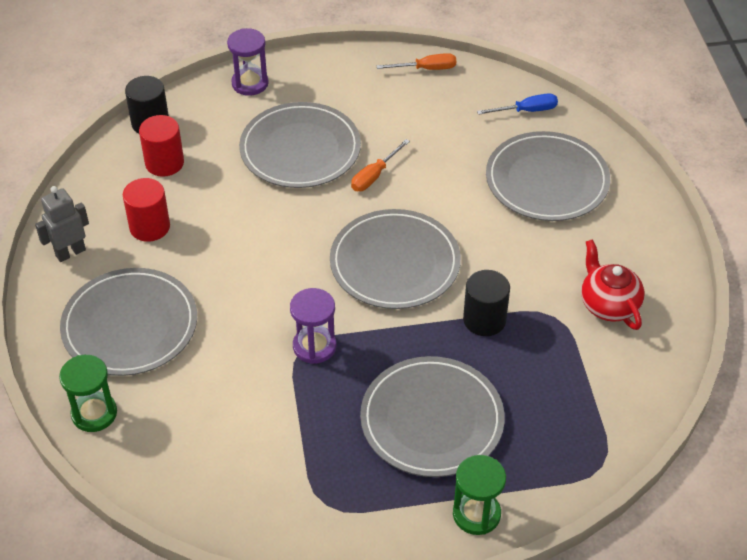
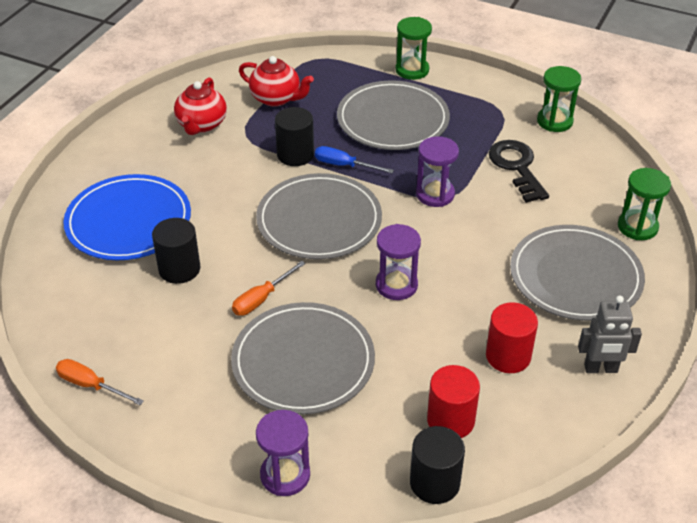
camera: 145 degrees left, 5 degrees down
orange screwdriver [351,139,410,191] -> orange screwdriver turned 150 degrees clockwise [232,261,306,316]
blue screwdriver [477,93,558,115] -> blue screwdriver moved to [315,146,394,173]
grey plate [486,131,610,221] -> blue plate [63,174,191,260]
none -> black cylinder [152,218,201,284]
none -> red teapot [239,56,314,107]
none -> purple hourglass [376,224,421,300]
none -> black key [488,140,549,203]
none -> green hourglass [537,66,581,132]

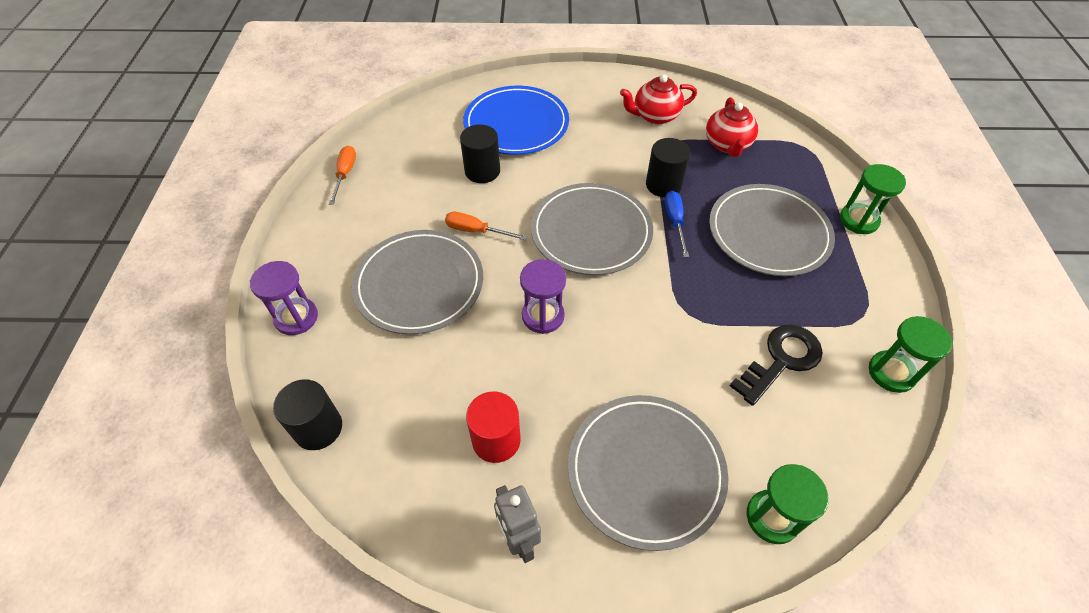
camera: 65 degrees right, 10 degrees up
purple hourglass [416,136,459,207] -> none
red cylinder [427,365,480,438] -> none

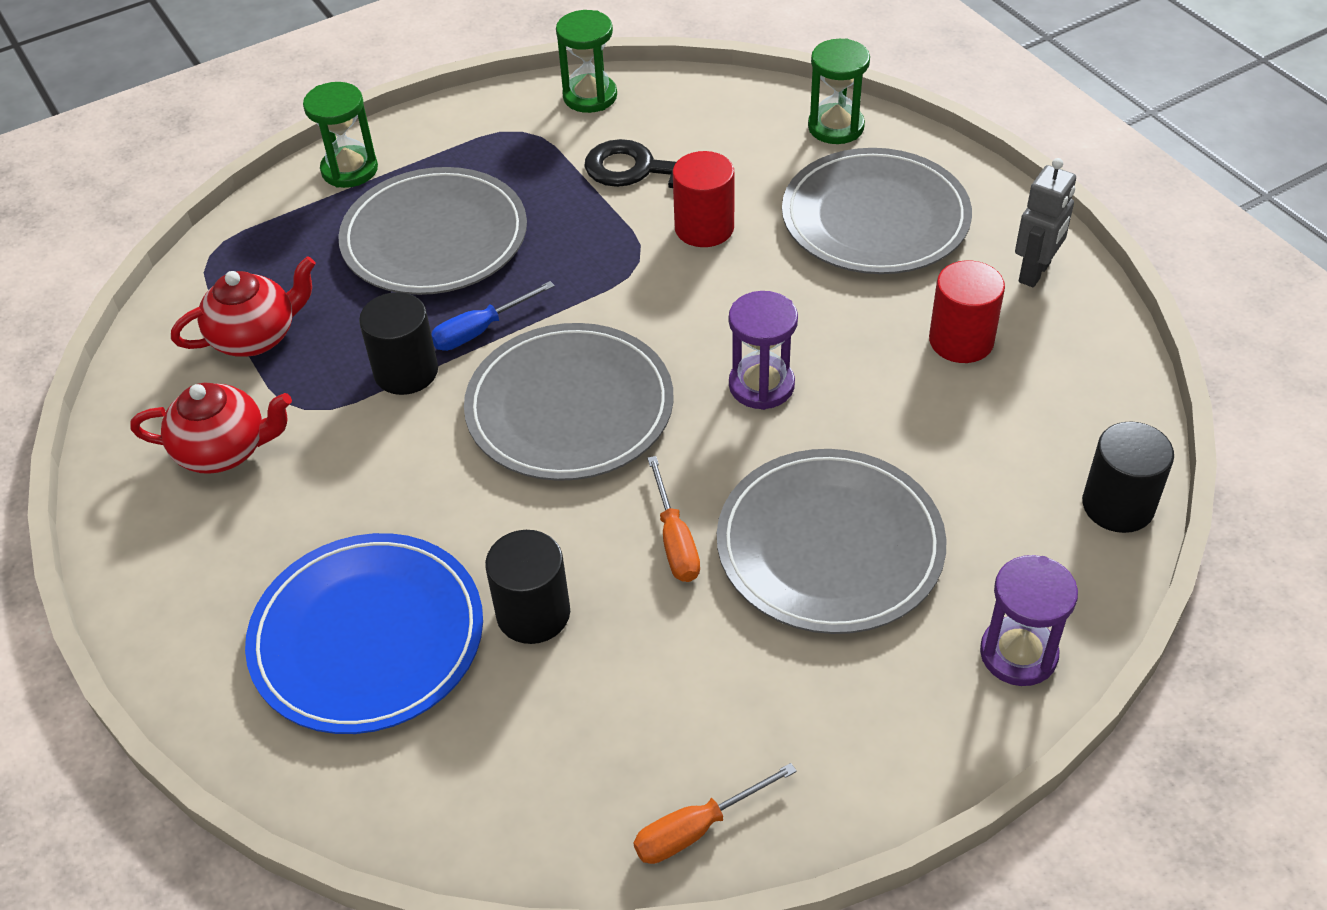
camera: 120 degrees left, 5 degrees down
red teapot [620,74,697,124] -> red teapot turned 45 degrees counterclockwise [130,383,292,474]
none -> red cylinder [673,151,734,247]

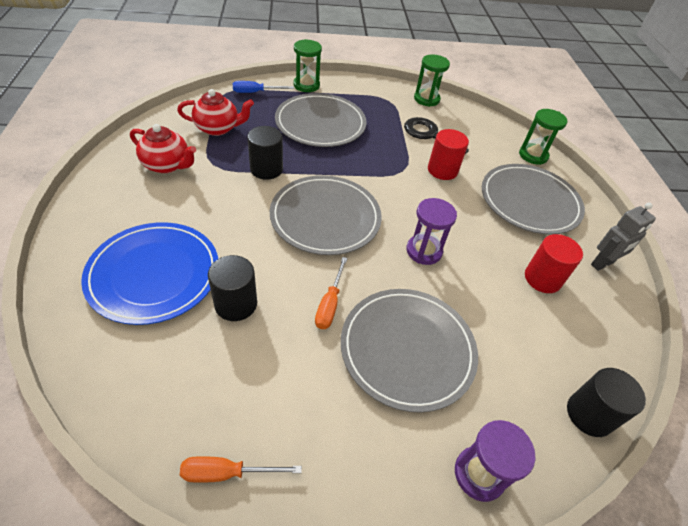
camera: 20 degrees right, 0 degrees up
blue screwdriver [431,281,555,351] -> blue screwdriver moved to [233,81,294,93]

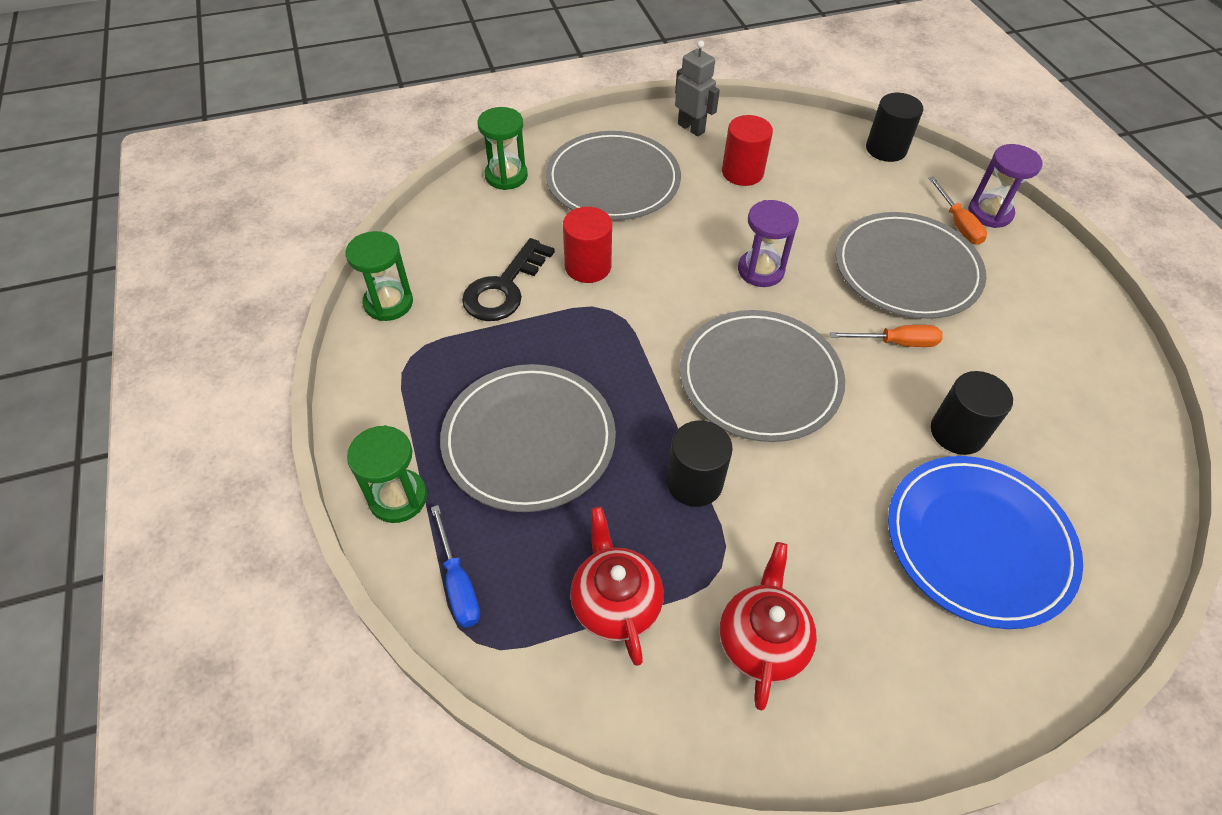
camera: 100 degrees left, 5 degrees up
orange screwdriver [180,456,302,483] -> orange screwdriver moved to [929,177,987,245]

